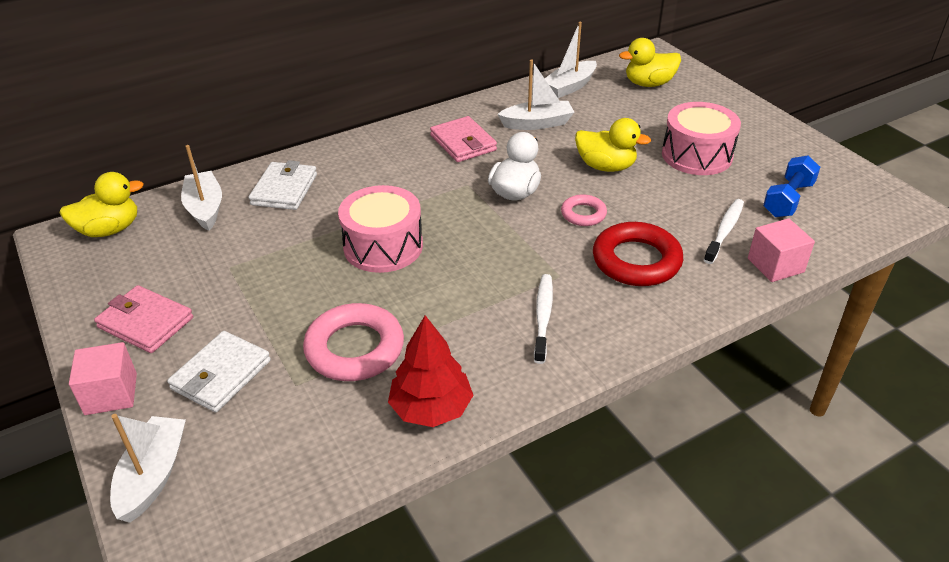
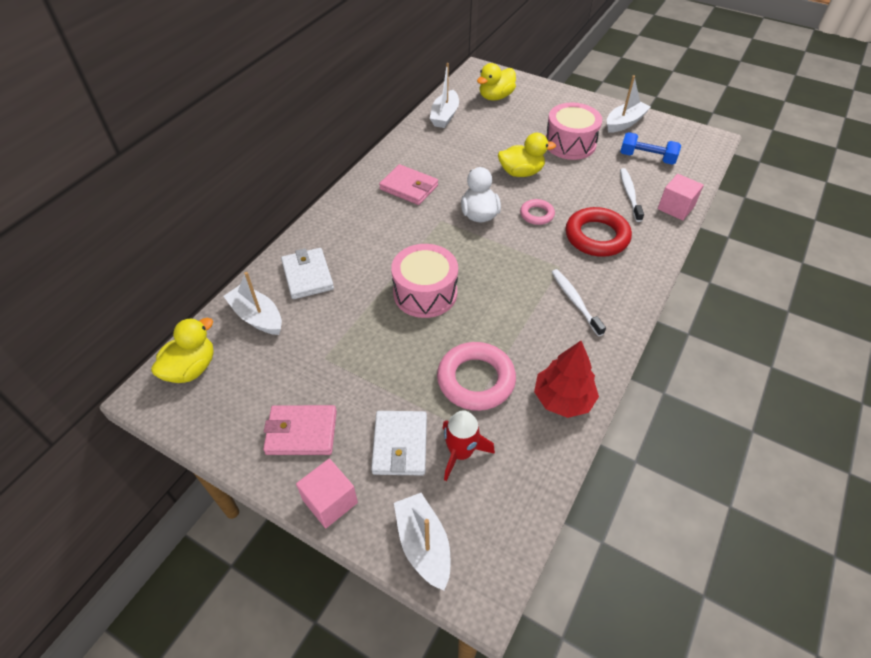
camera: 30 degrees left, 10 degrees up
white boat [497,59,574,130] -> white boat moved to [607,75,651,133]
blue dumbbell [763,156,820,217] -> blue dumbbell turned 75 degrees counterclockwise [620,132,681,165]
none -> red rocket [442,410,495,481]

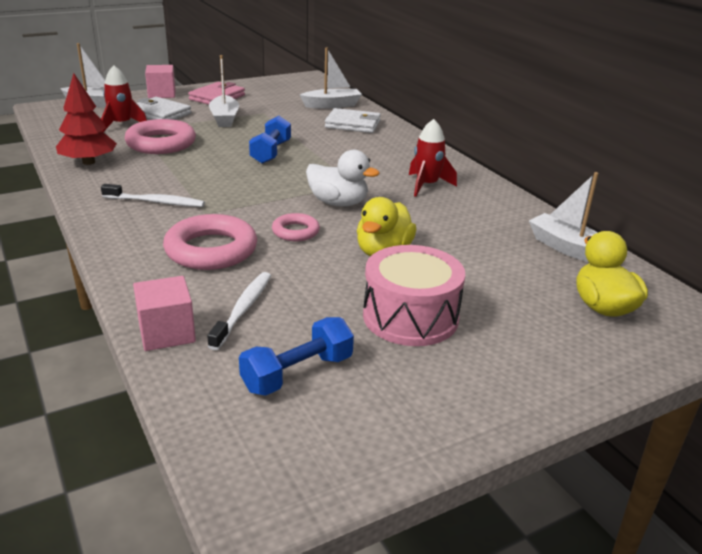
camera: 120 degrees right, 20 degrees down
yellow duck [151,318,214,383] -> none
pink wallet [379,164,438,205] -> red rocket [409,119,457,197]
pink drum [391,244,458,318] -> blue dumbbell [249,116,291,164]
red ring [565,207,632,257] -> pink ring [163,214,257,270]
white boat [607,75,651,133] -> white boat moved to [209,55,239,127]
white toothbrush [620,168,644,222] -> white toothbrush turned 105 degrees counterclockwise [207,272,271,350]

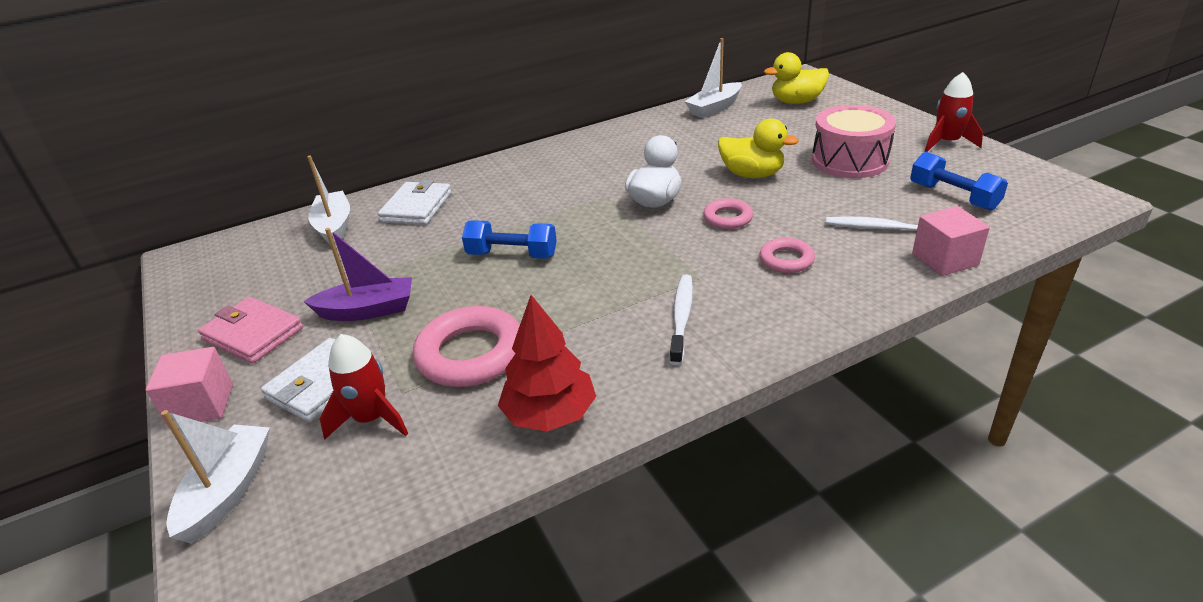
camera: 85 degrees left, 5 degrees up
pink ring [163,214,257,270] -> pink ring [759,238,815,273], size x0.55
white boat [209,55,239,127] -> purple boat [303,228,412,321]
red rocket [409,119,457,197] -> red rocket moved to [925,72,983,152]

